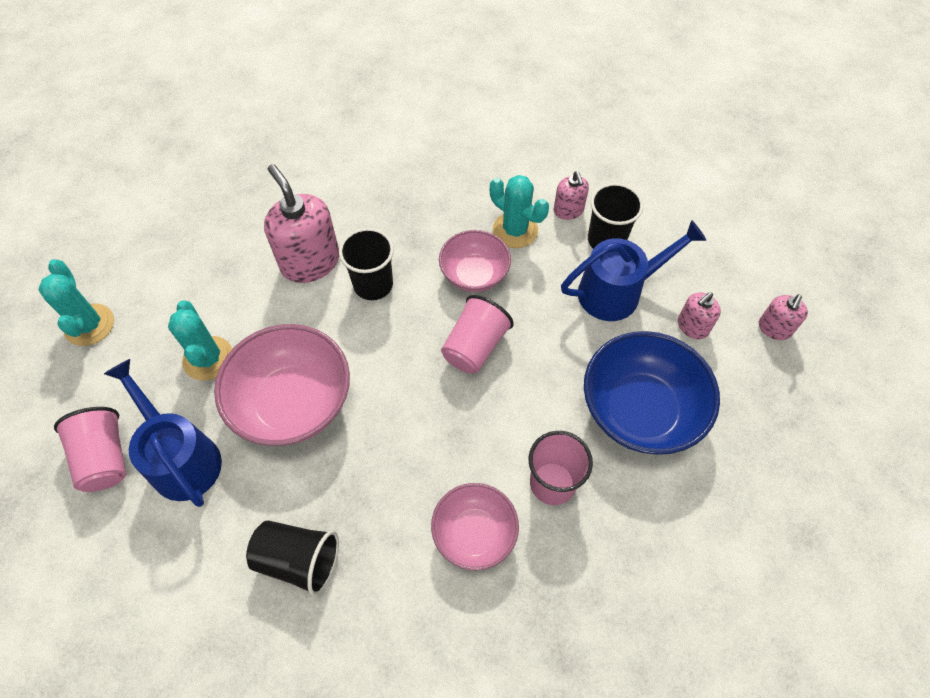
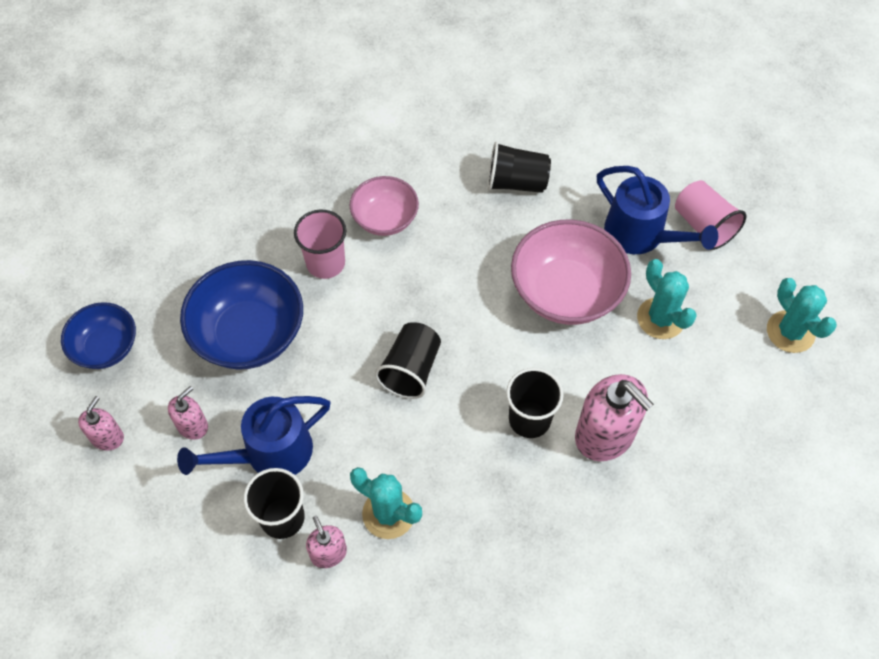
camera: 170 degrees right, 0 degrees up
pink bowl [439,230,511,292] -> none
pink cup [441,295,514,373] -> black cup [375,322,441,399]
none -> blue bowl [61,302,136,369]

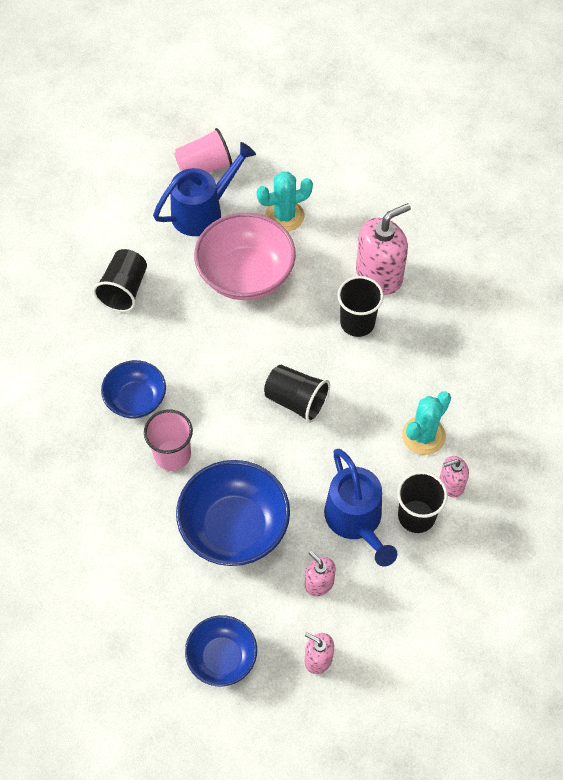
camera: 80 degrees left, 0 degrees up
pink bowl [350,176,419,236] -> blue bowl [101,360,166,419]
turquoise cactus [767,278,837,353] -> none

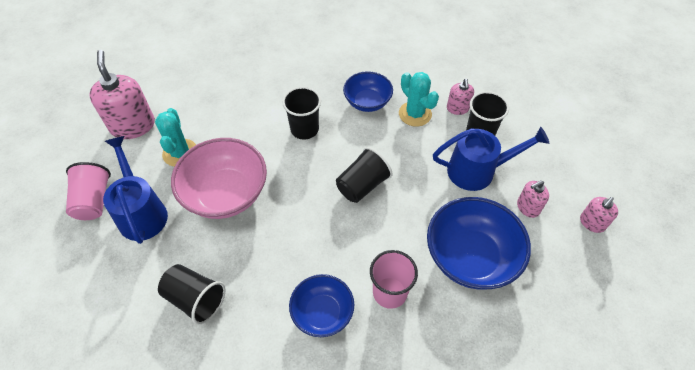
camera: 75 degrees left, 5 degrees down
blue bowl [185,615,257,686] -> blue bowl moved to [343,71,393,112]
pink soap dispenser [356,203,411,295] -> pink soap dispenser moved to [89,50,155,139]

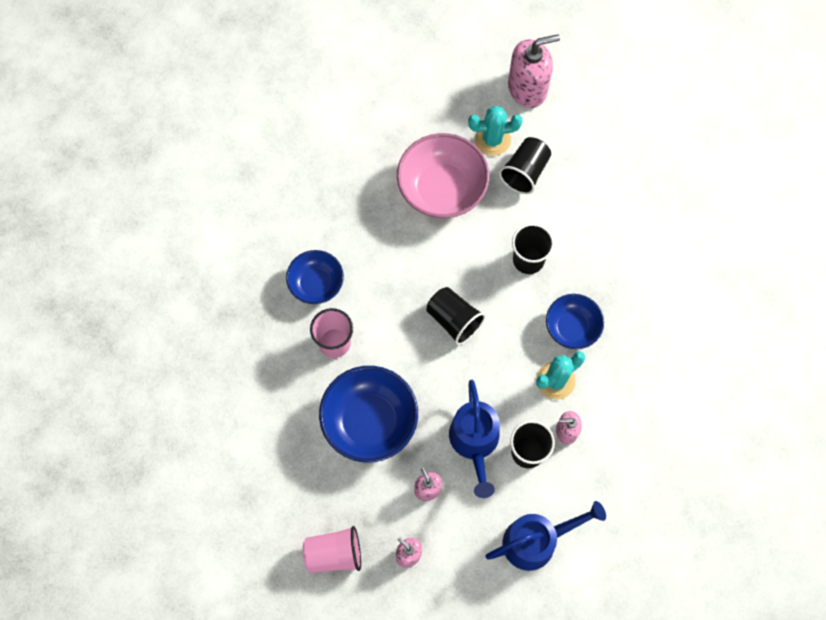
camera: 90 degrees right, 15 degrees up
pink cup [66,162,111,220] -> pink cup moved to [303,526,361,573]
blue watering can [103,136,168,244] -> blue watering can moved to [485,501,606,571]
black cup [158,264,225,325] -> black cup moved to [499,137,551,194]

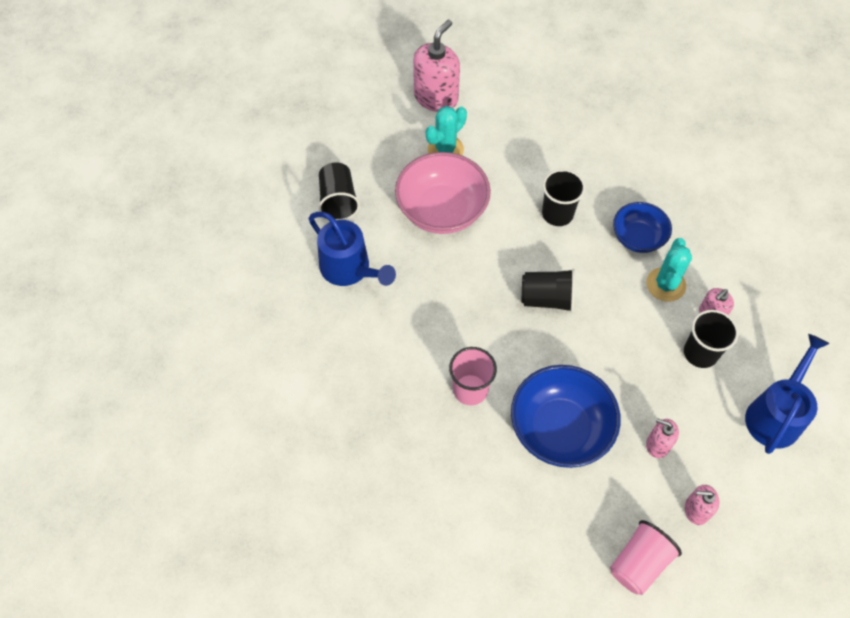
camera: 40 degrees left, 10 degrees down
blue bowl [286,250,344,304] -> none
blue watering can [449,380,500,498] -> blue watering can moved to [309,212,396,286]
black cup [499,137,551,194] -> black cup moved to [318,163,360,220]

